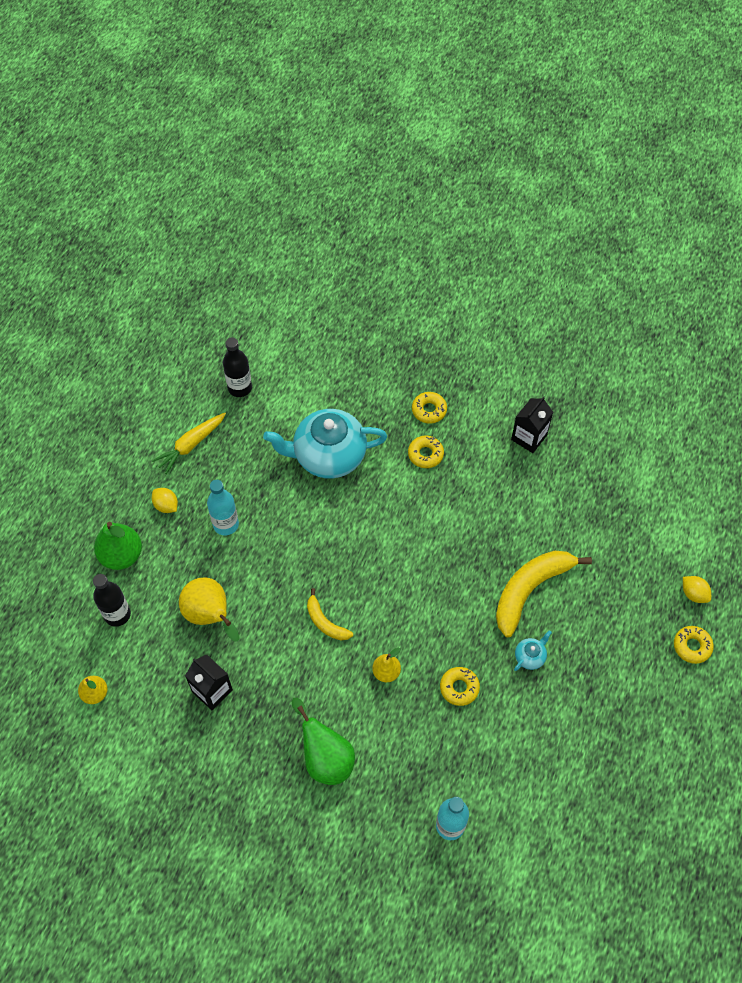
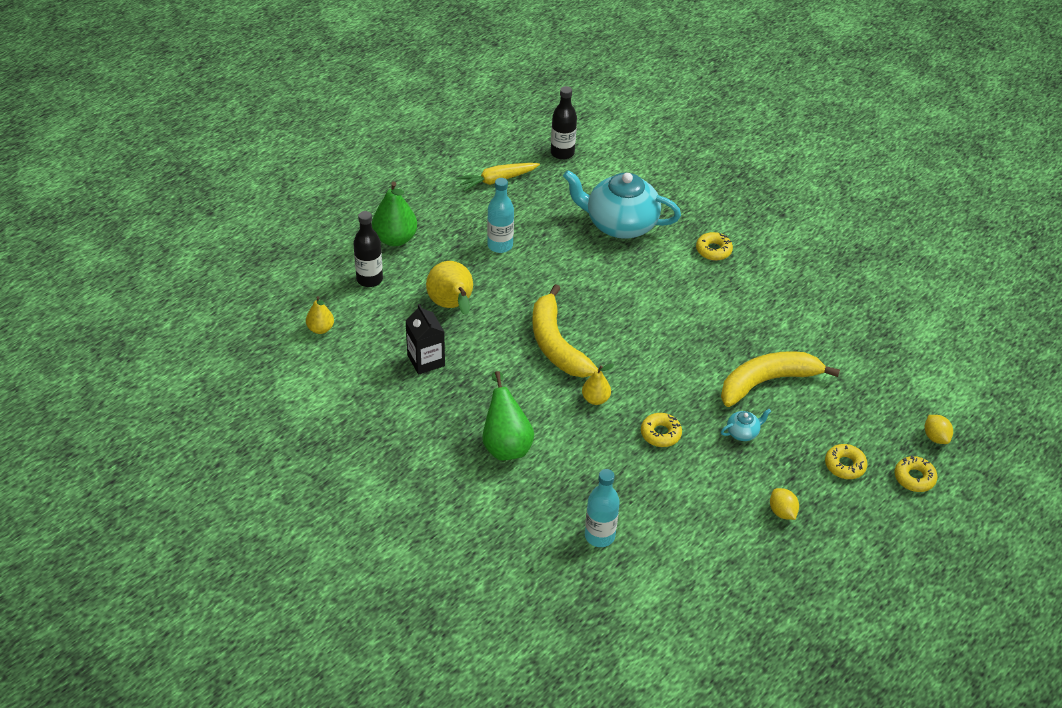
camera: 20 degrees right, 15 degrees down
yellow lemon [152,488,178,513] -> yellow lemon moved to [770,488,799,520]
yellow banana [307,588,353,640] -> yellow banana [532,284,598,378], size x1.89
yellow donut [412,392,447,424] -> yellow donut moved to [825,444,868,479]
black carton [511,396,553,453] -> none

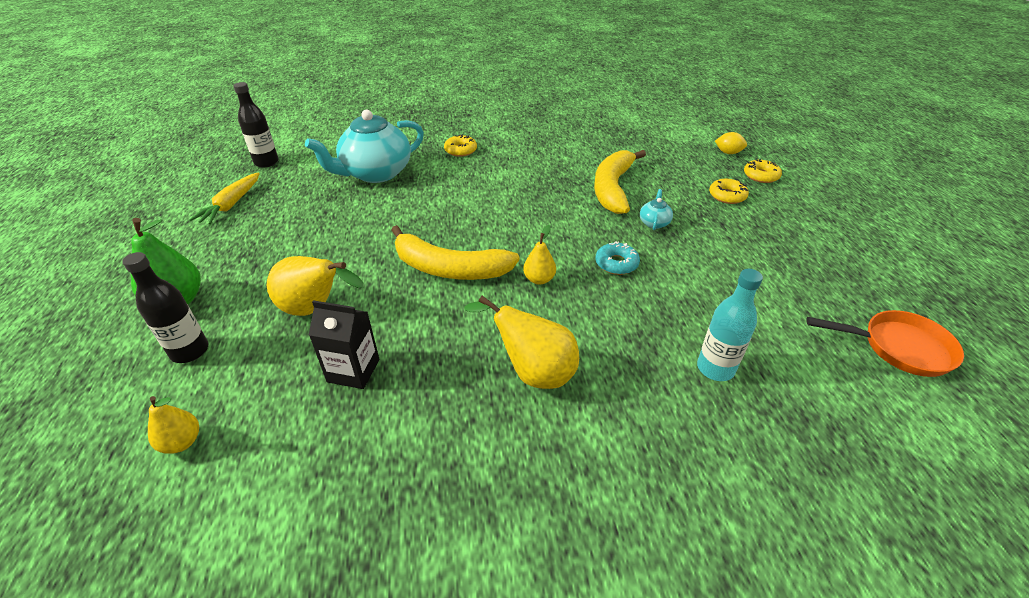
camera: 50 degrees left, 5 degrees down
green pear [482,371,534,461] -> yellow pear [465,296,579,389]
turquoise bottle [487,178,514,253] -> none
yellow donut [641,413,682,447] -> turquoise donut [595,241,640,275]
yellow lemon [770,488,799,520] -> none
none -> orange pan [806,310,964,377]

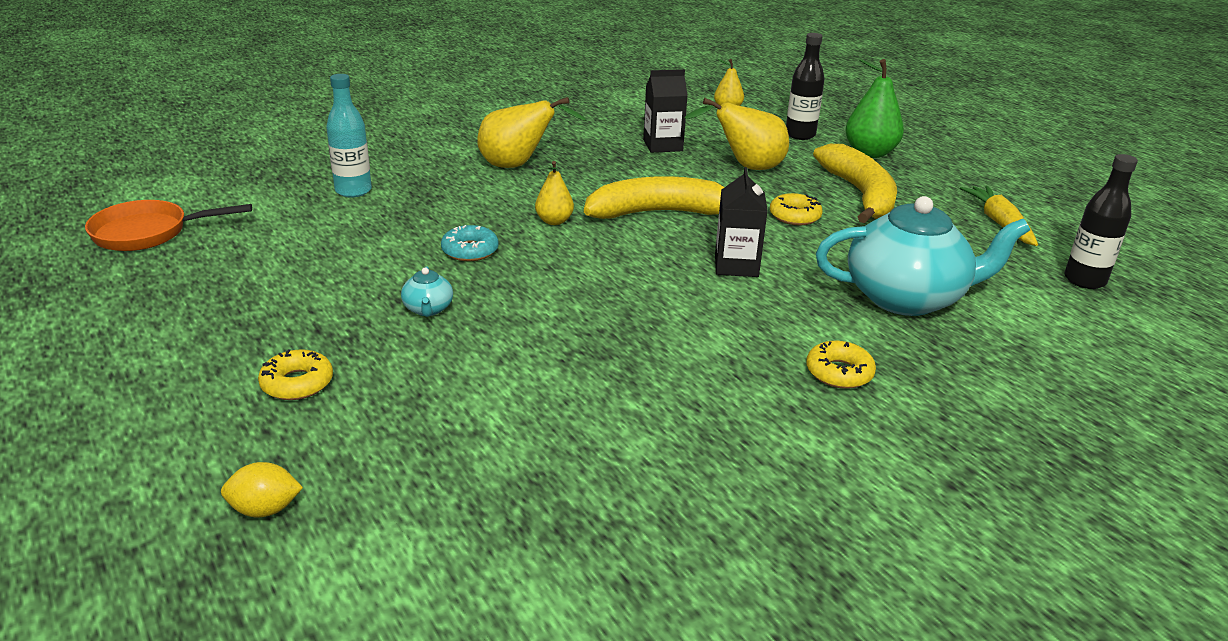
camera: 155 degrees right, 10 degrees down
turquoise teapot [305,110,424,183] -> turquoise teapot turned 60 degrees clockwise [816,196,1030,316]
yellow banana [594,150,646,214] -> yellow banana moved to [813,144,897,223]
yellow donut [744,159,782,183] -> yellow donut moved to [770,193,823,225]
none -> black carton [715,167,768,277]

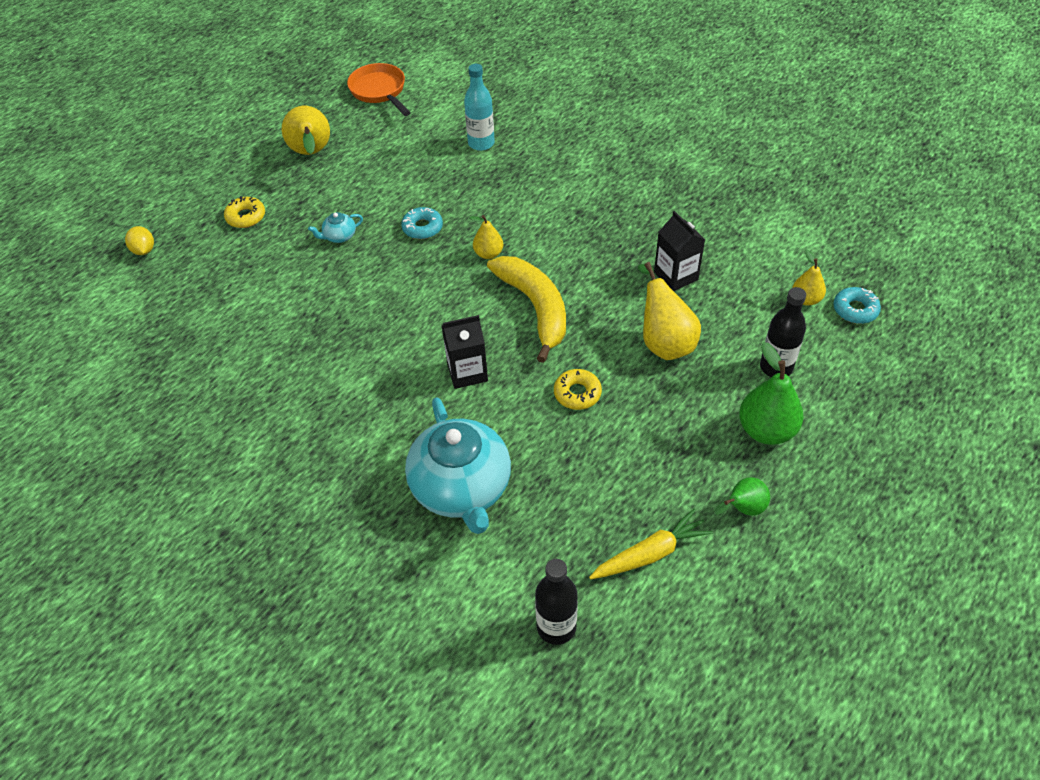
camera: 75 degrees right, 20 degrees up
yellow pear [477,97,586,168] -> yellow pear moved to [282,106,330,155]
yellow donut [806,341,876,389] -> none
yellow banana [813,144,897,223] -> none
none -> green pear [714,477,770,516]
none -> turquoise donut [833,287,881,324]

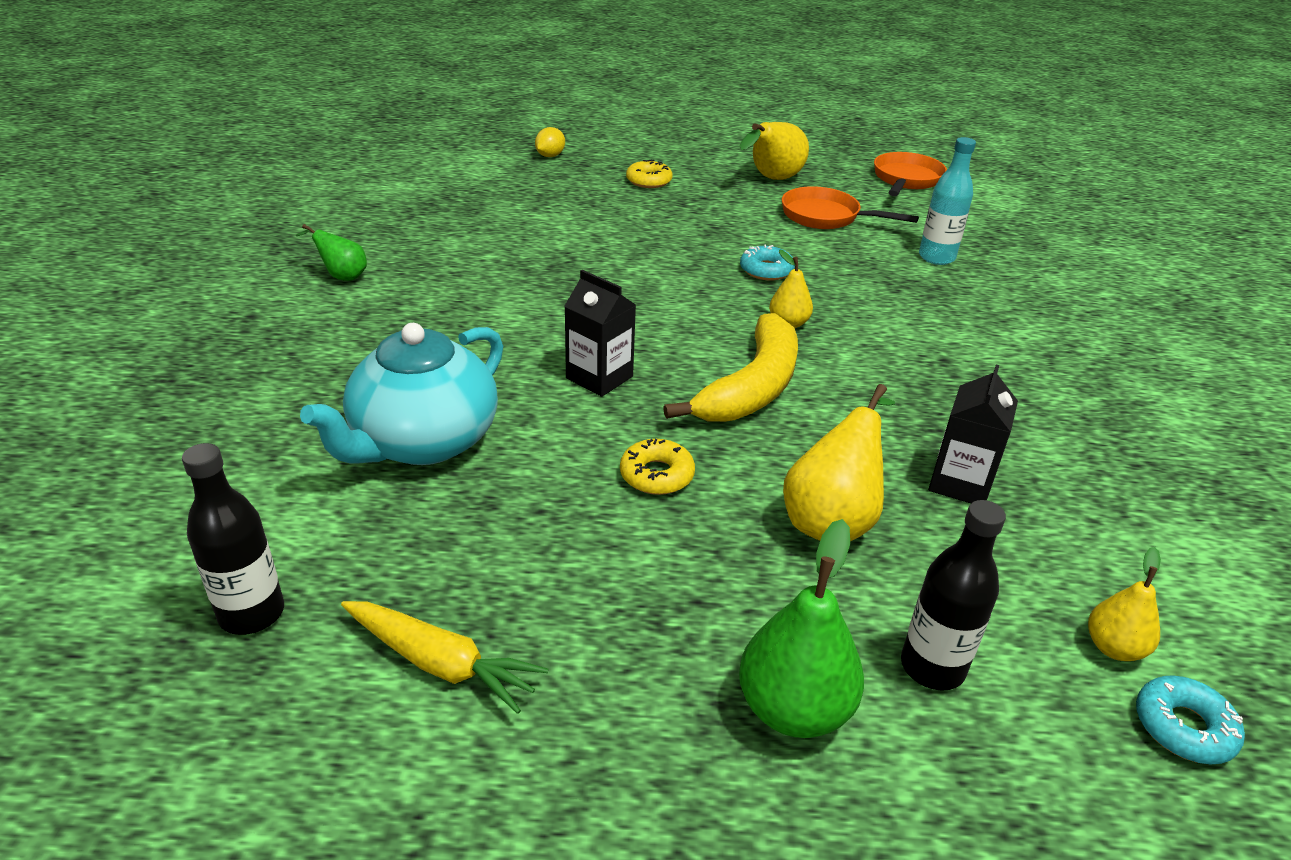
camera: 50 degrees right, 15 degrees down
turquoise teapot [308,212,363,243] -> none
green pear [714,477,770,516] -> green pear moved to [296,224,367,281]
none -> orange pan [782,186,919,229]

